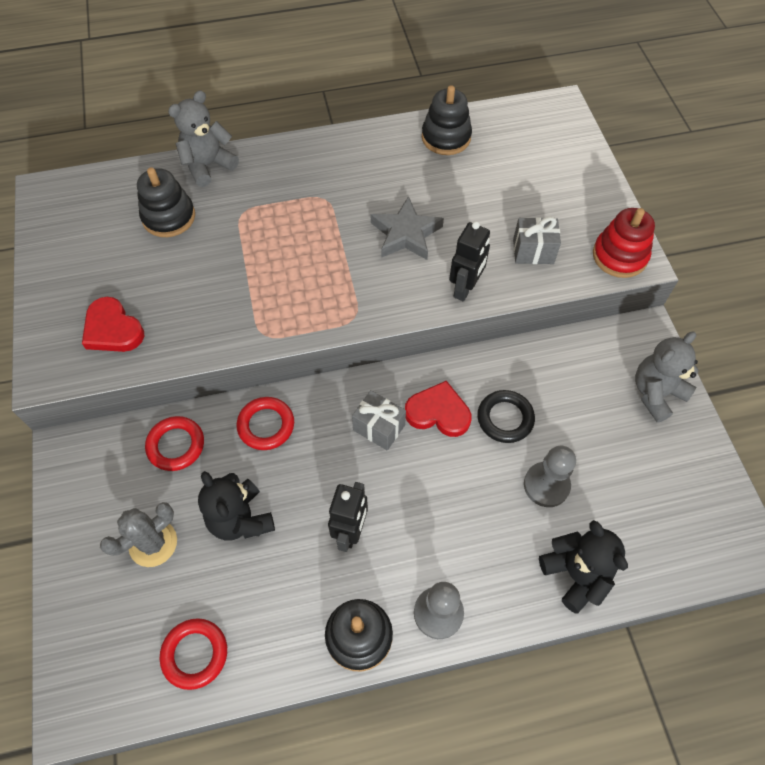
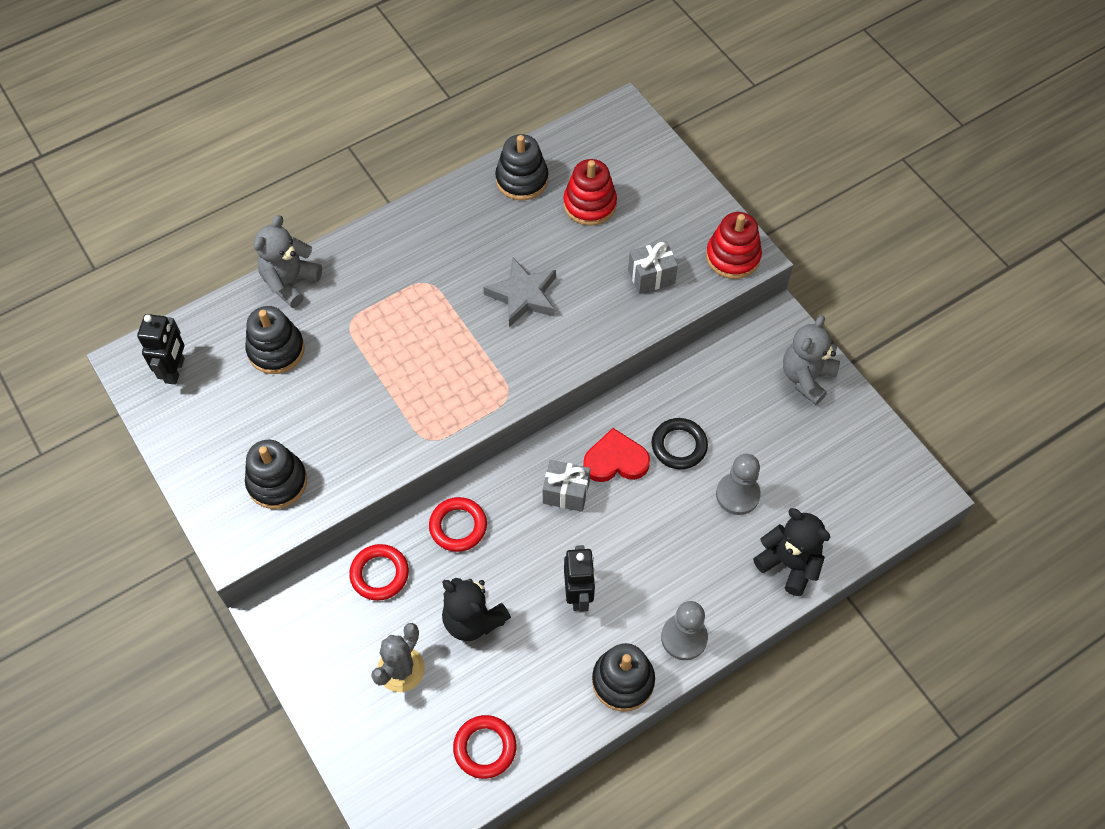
camera: 20 degrees left, 0 degrees up
red heart [82,297,144,352] -> black stacking toy [245,440,307,509]
black robot [449,221,490,301] -> black robot moved to [137,314,185,385]
none -> red stacking toy [563,159,617,226]

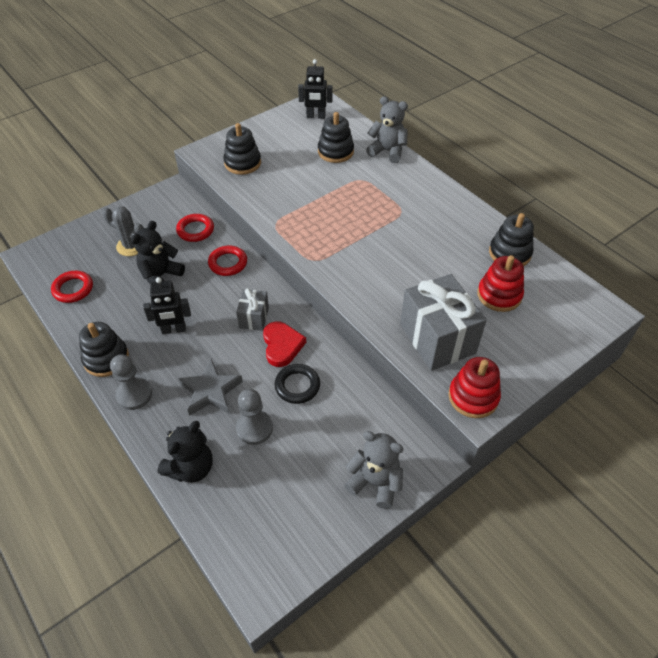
camera: 85 degrees right, 10 degrees down
grey star [483,258,556,327] -> grey star moved to [178,359,243,416]
grey gift [628,241,678,294] -> grey gift [400,274,487,371], size x1.94

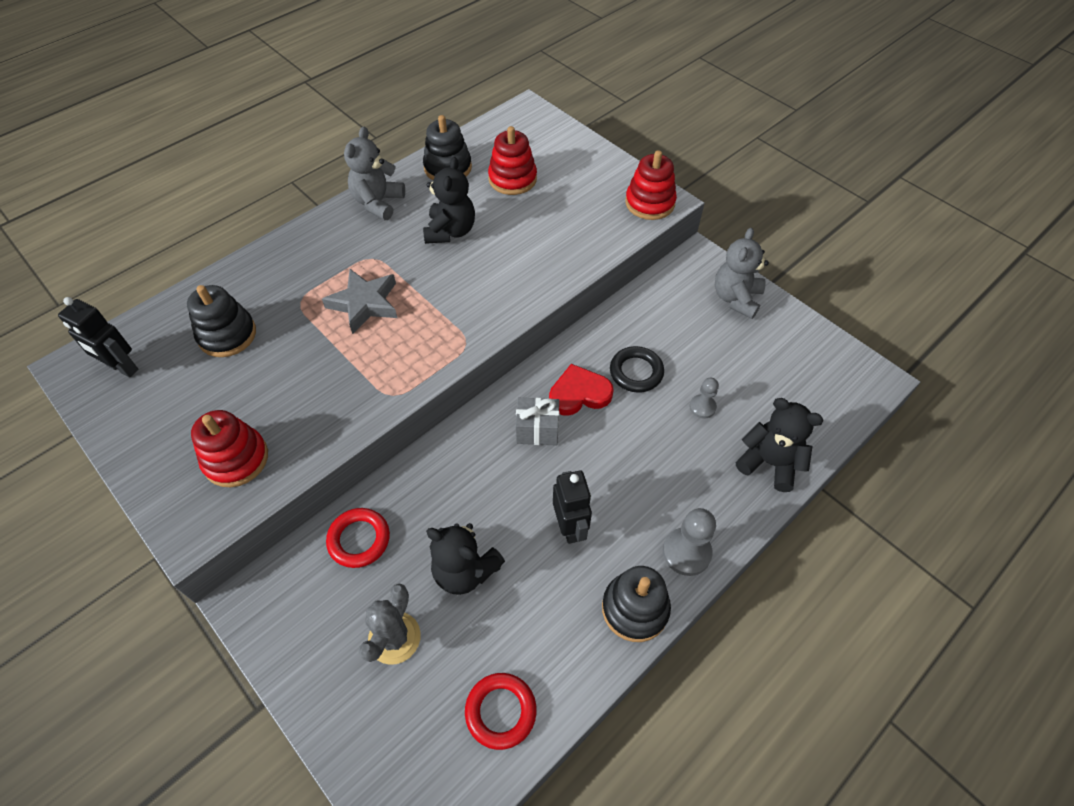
camera: 95 degrees left, 5 degrees up
grey star [178,359,243,416] -> grey star moved to [322,269,397,334]
red ring [208,246,247,276] -> none
black stacking toy [224,123,261,175] -> red stacking toy [191,410,268,487]
grey pawn [236,389,273,445] -> grey pawn [689,378,719,419], size x0.62
black robot [298,59,333,119] -> black robot turned 120 degrees clockwise [58,297,138,378]
grey teddy bear [366,96,408,163] -> grey teddy bear moved to [344,127,405,220]
grey gift [400,274,487,371] -> none
none -> black teddy bear [423,157,475,244]

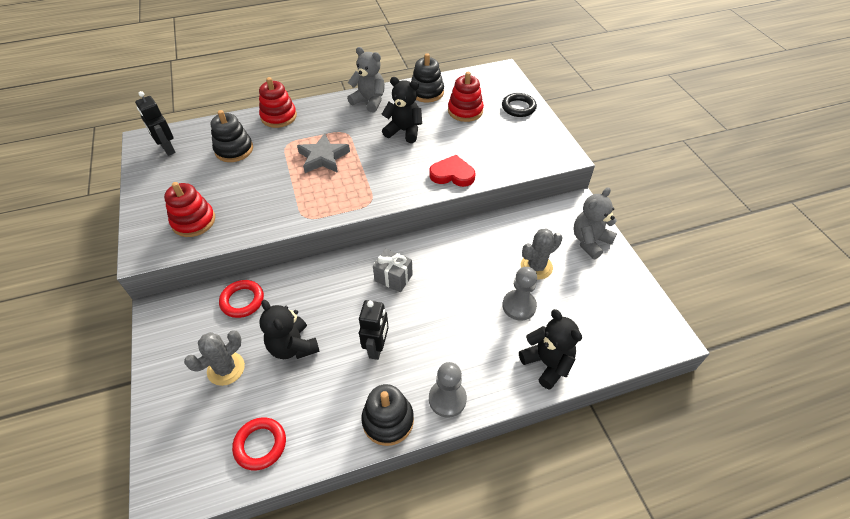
camera: 25 degrees right, 5 degrees down
grey teddy bear [344,127,405,220] -> grey teddy bear turned 75 degrees clockwise [347,47,385,113]
black teddy bear [423,157,475,244] -> black teddy bear turned 105 degrees counterclockwise [381,77,422,143]
red heart [549,364,614,416] -> red heart moved to [429,155,476,187]
black ring [610,346,664,393] -> black ring moved to [502,93,537,117]
red stacking toy [625,150,677,220] -> red stacking toy moved to [259,77,297,128]
grey pawn [689,378,719,419] -> grey pawn [502,267,537,321], size x1.62
none -> grey cactus [521,228,563,280]

